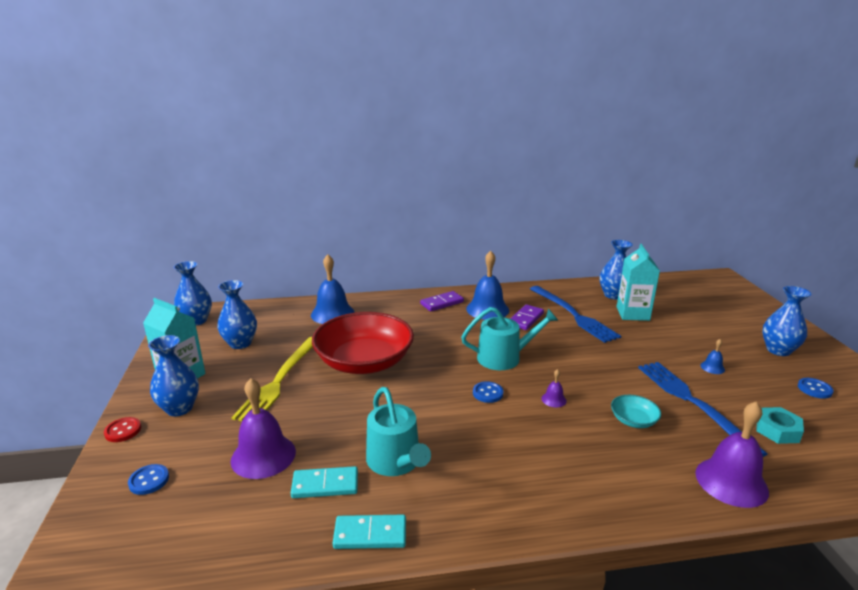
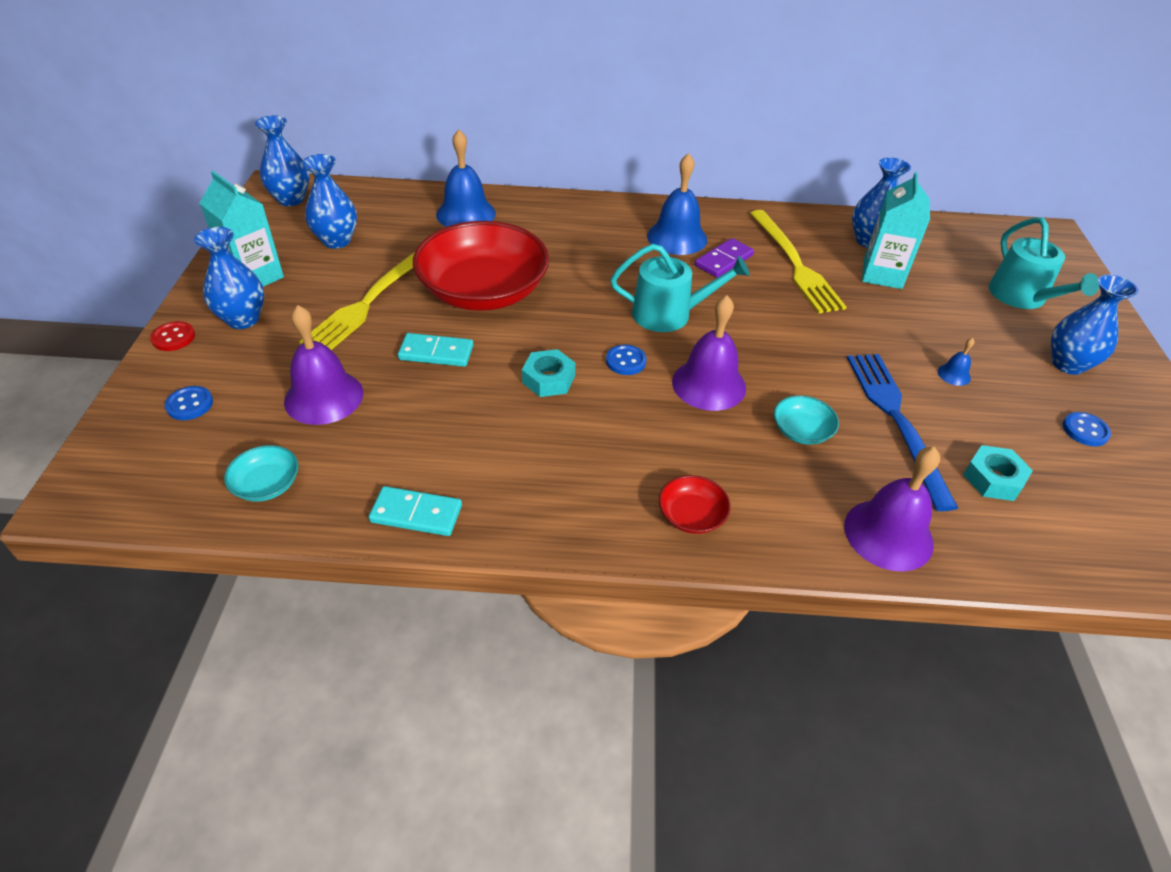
camera: 10 degrees right, 20 degrees up
turquoise domino [291,466,358,498] -> turquoise domino moved to [398,333,473,367]
turquoise watering can [366,387,431,476] -> turquoise watering can moved to [989,218,1099,309]
purple domino [420,291,464,311] -> none
blue fork [530,286,621,343] -> yellow fork [750,210,847,313]
purple bell [541,369,567,407] -> purple bell [672,295,746,411], size x2.24
none -> turquoise bowl [224,445,298,501]
none -> turquoise nut [522,349,576,397]
none -> red bowl [659,475,731,534]

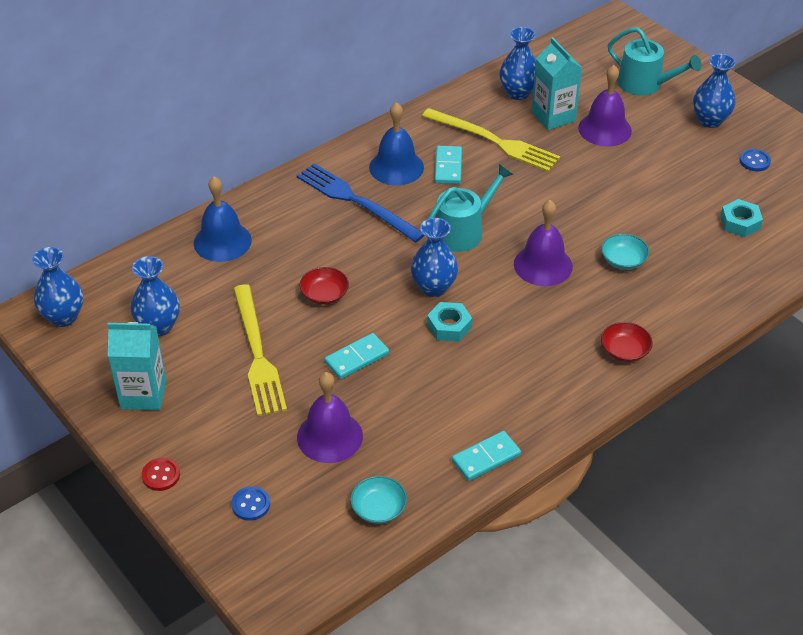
camera: 40 degrees left, 0 degrees up
blue vase [194,227,264,329] -> blue vase moved to [411,218,458,297]
red bowl [413,221,549,311] -> red bowl [299,267,349,305], size x0.41
blue button [606,345,646,375] -> none
purple domino [695,238,754,278] -> turquoise domino [434,146,462,184]
purple bell [844,447,940,571] -> purple bell moved to [578,65,632,146]
blue fork [847,354,958,511] -> blue fork moved to [297,163,425,242]
blue bell [938,338,974,386] -> none

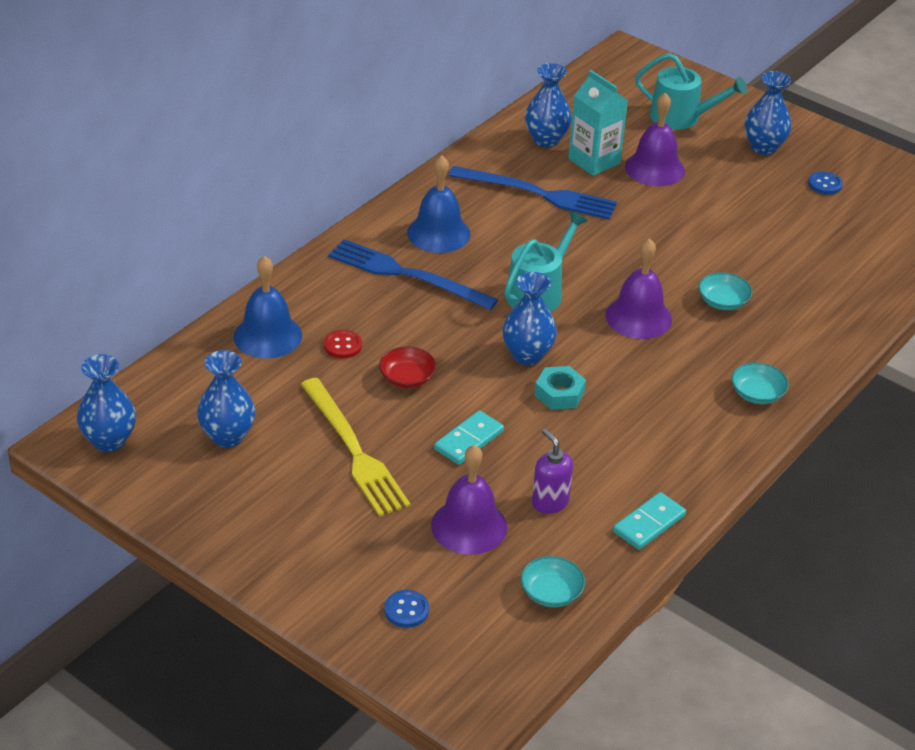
camera: 15 degrees left, 5 degrees down
turquoise carton [107,322,166,410] -> none
red button [142,458,180,491] -> red button moved to [324,330,362,359]
yellow fork [422,108,560,172] -> blue fork [448,166,617,220]
turquoise domino [434,146,462,184] -> none
red bowl [601,322,653,362] -> turquoise bowl [731,362,789,404]
turquoise nut [720,199,763,237] -> none
none -> purple soap dispenser [532,429,573,514]

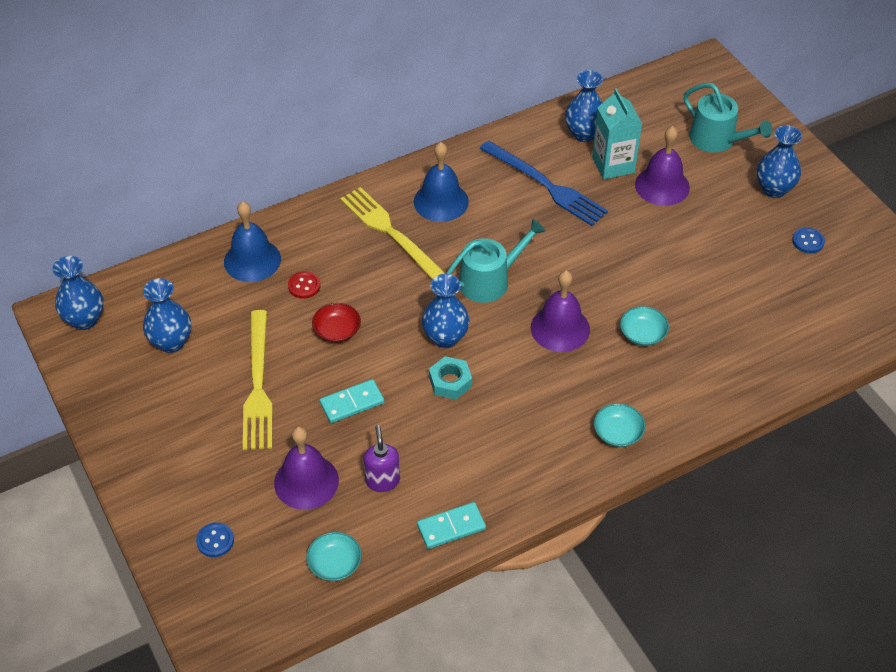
camera: 25 degrees right, 10 degrees up
blue fork [328,239,498,310] -> yellow fork [340,187,446,279]

